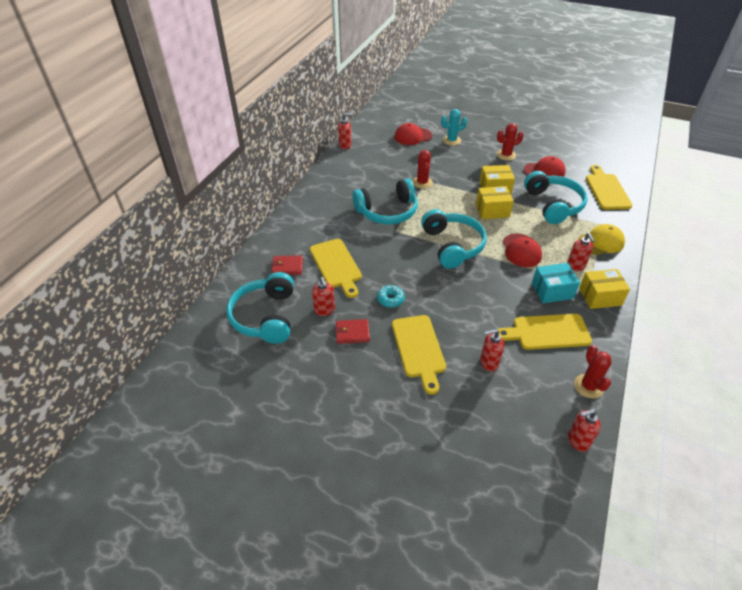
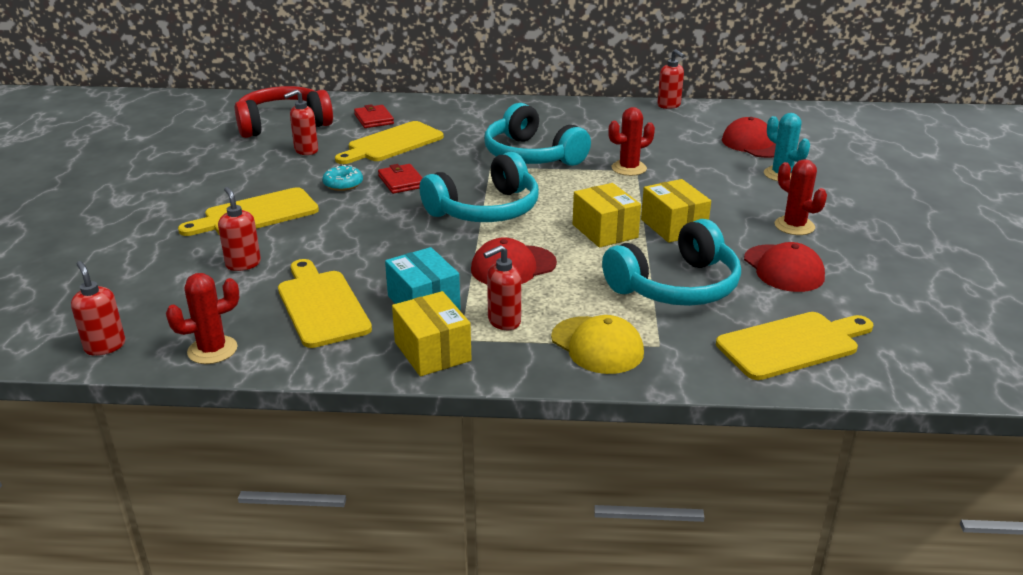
camera: 70 degrees right, 15 degrees down
turquoise headphones [227,272,294,344] -> red headphones [235,86,333,138]
red wallet [335,319,370,344] -> red wallet moved to [378,164,422,194]

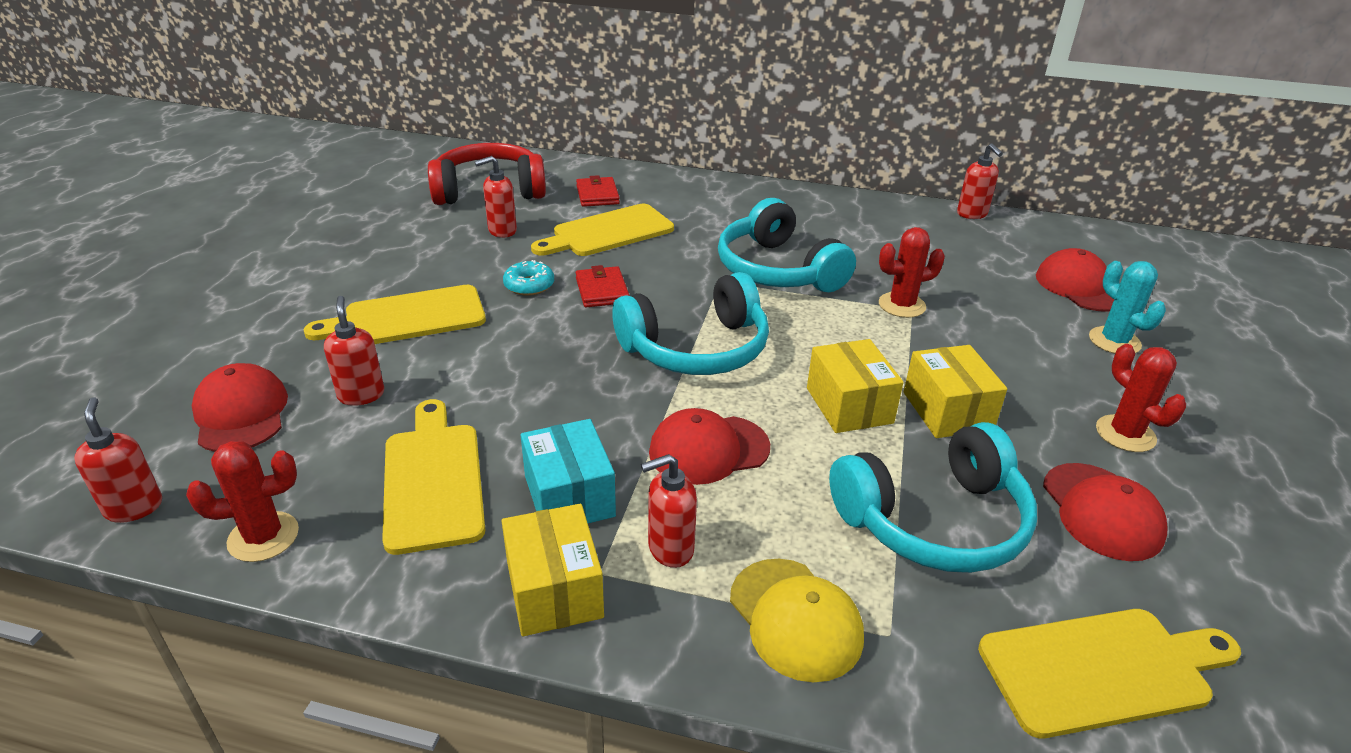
camera: 10 degrees right, 5 degrees up
none -> red cap [192,363,288,452]

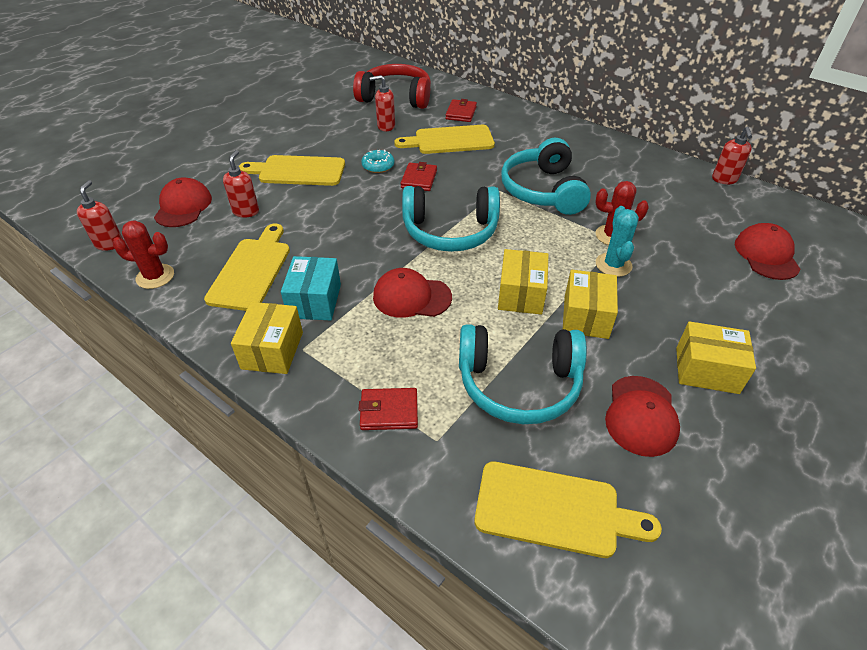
camera: 25 degrees right, 10 degrees up
red soap dispenser [641,454,697,568] -> none
yellow cap [730,559,864,682] -> red wallet [359,388,418,430]
turquoise cactus [1089,261,1166,354] -> turquoise cactus moved to [596,206,639,277]
red cactus [1096,344,1186,452] -> yellow box [676,321,756,394]

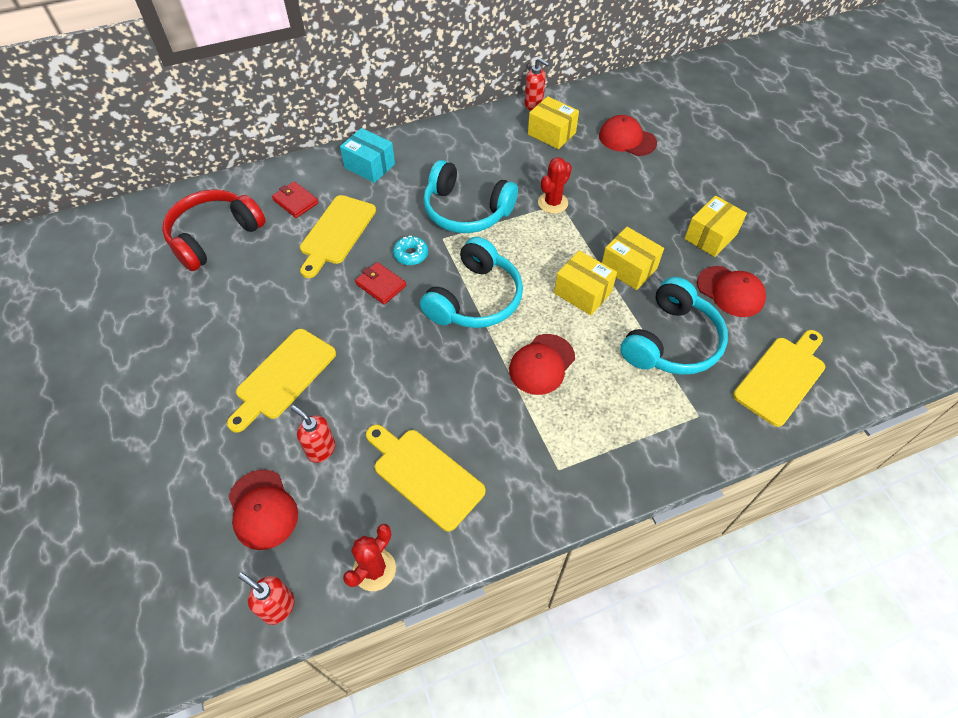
camera: 60 degrees left, 10 degrees up
red cap [154,177,212,227] -> red cap turned 150 degrees counterclockwise [228,470,298,550]
yellow box [231,302,303,374] -> yellow box moved to [528,96,579,149]
turquoise box [281,256,341,320] -> turquoise box moved to [340,128,395,183]
red wallet [359,388,418,430] -> none
turquoise donut [361,150,394,173] -> turquoise donut moved to [393,236,428,265]
red soap dispenser [370,75,395,131] -> none
turquoise cactus [596,206,639,277] -> none

